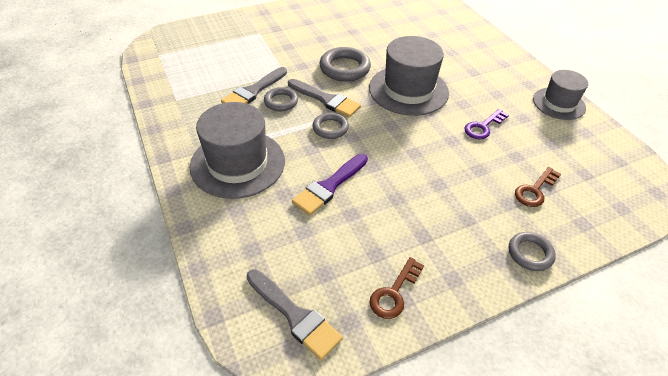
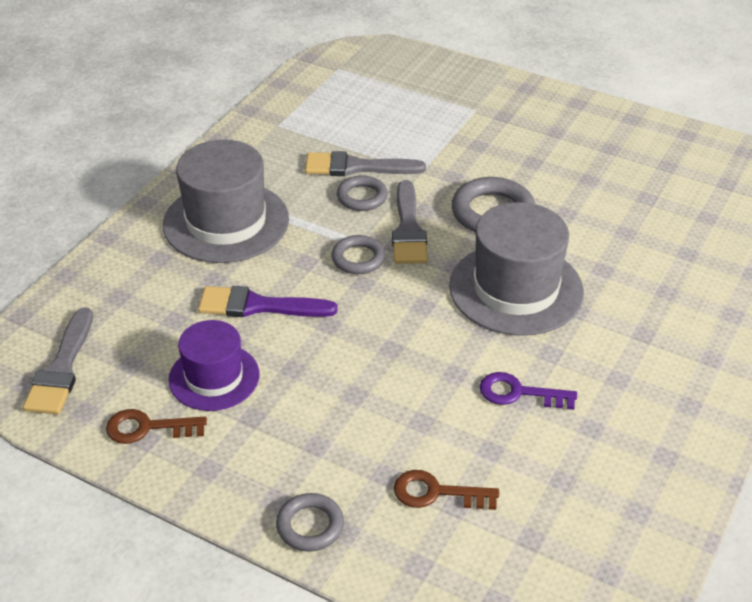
camera: 55 degrees right, 5 degrees down
grey hat [533,70,588,120] -> none
none -> purple hat [168,320,259,411]

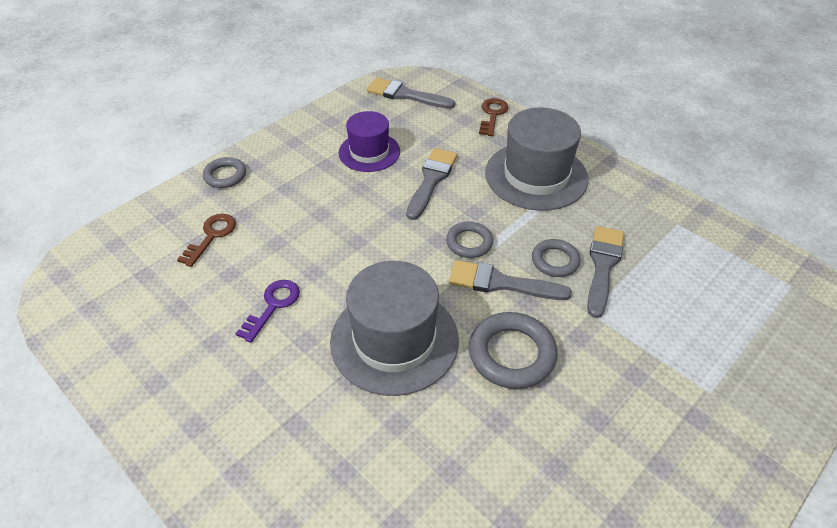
camera: 105 degrees right, 5 degrees up
brown key [106,409,207,444] -> brown key moved to [479,98,508,136]
purple brush [198,286,338,317] -> grey brush [406,148,458,220]

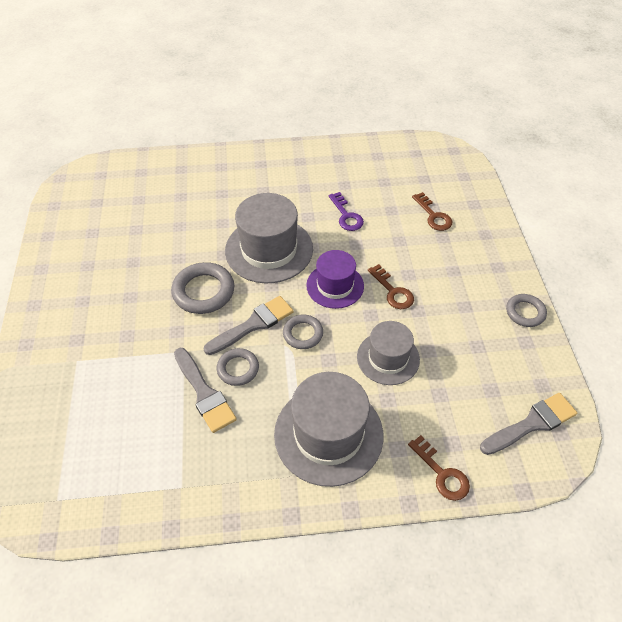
camera: 130 degrees right, 5 degrees up
grey ring [203,157,246,188] -> grey ring moved to [506,294,547,327]
purple hat [339,111,400,172] -> purple hat moved to [306,250,364,309]
grey brush [406,148,458,220] -> grey hat [357,321,420,385]
none -> brown key [368,264,414,309]

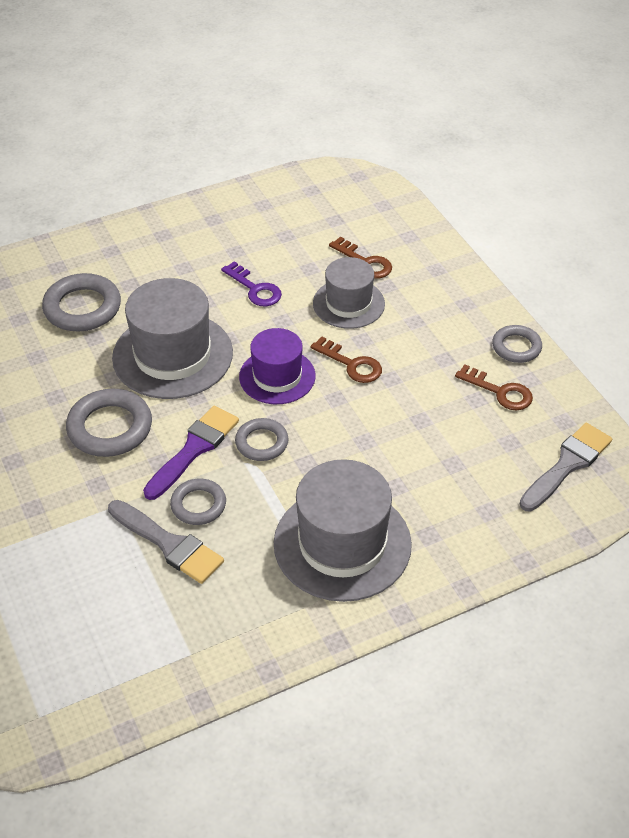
camera: 20 degrees left, 5 degrees down
grey brush [204,296,294,355] -> purple brush [143,406,239,500]
grey hat [357,321,420,385] -> grey hat moved to [313,257,385,329]
brown key [408,435,470,501] -> brown key moved to [455,364,533,410]
none -> grey ring [42,273,121,331]

